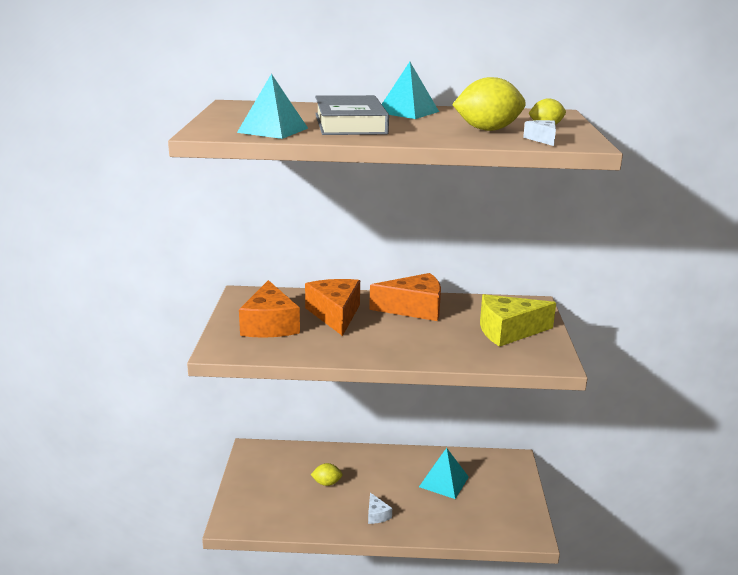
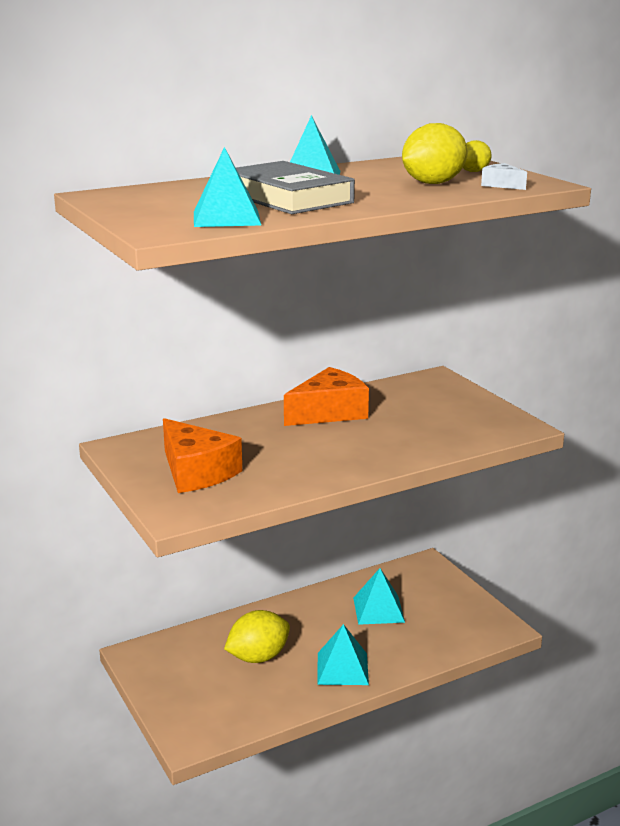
camera: 30 degrees left, 0 degrees up
orange cheese [305,279,360,336] -> none
yellow lemon [311,463,343,486] -> yellow lemon [224,610,290,663], size x1.82
white cheese [368,493,392,524] -> turquoise pyramid [317,624,369,685]
yellow cheese [480,294,556,347] -> none

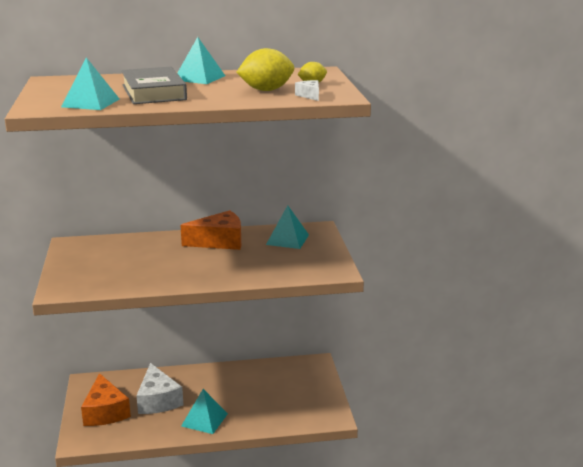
camera: 20 degrees right, 0 degrees up
orange cheese [163,418,242,493] -> orange cheese moved to [81,373,131,426]
yellow lemon [224,610,290,663] -> white cheese [136,363,183,414]
turquoise pyramid [353,568,405,625] -> turquoise pyramid moved to [266,205,309,249]

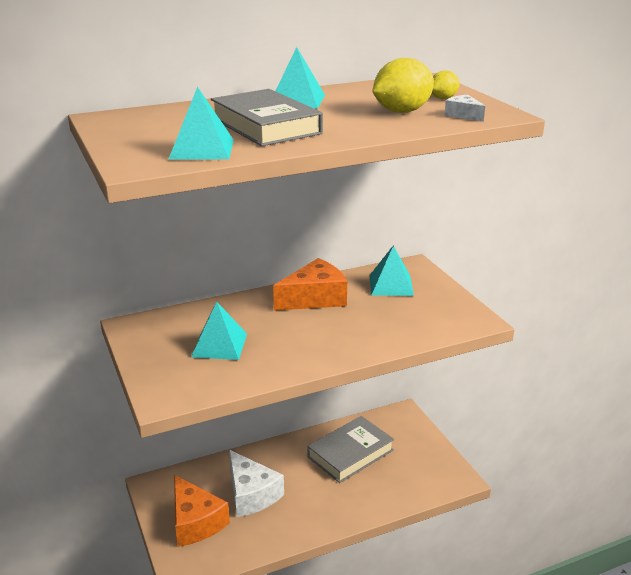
camera: 15 degrees left, 5 degrees up
turquoise pyramid [181,389,228,434] -> turquoise pyramid moved to [191,302,247,360]
none -> grey book [307,416,394,483]

